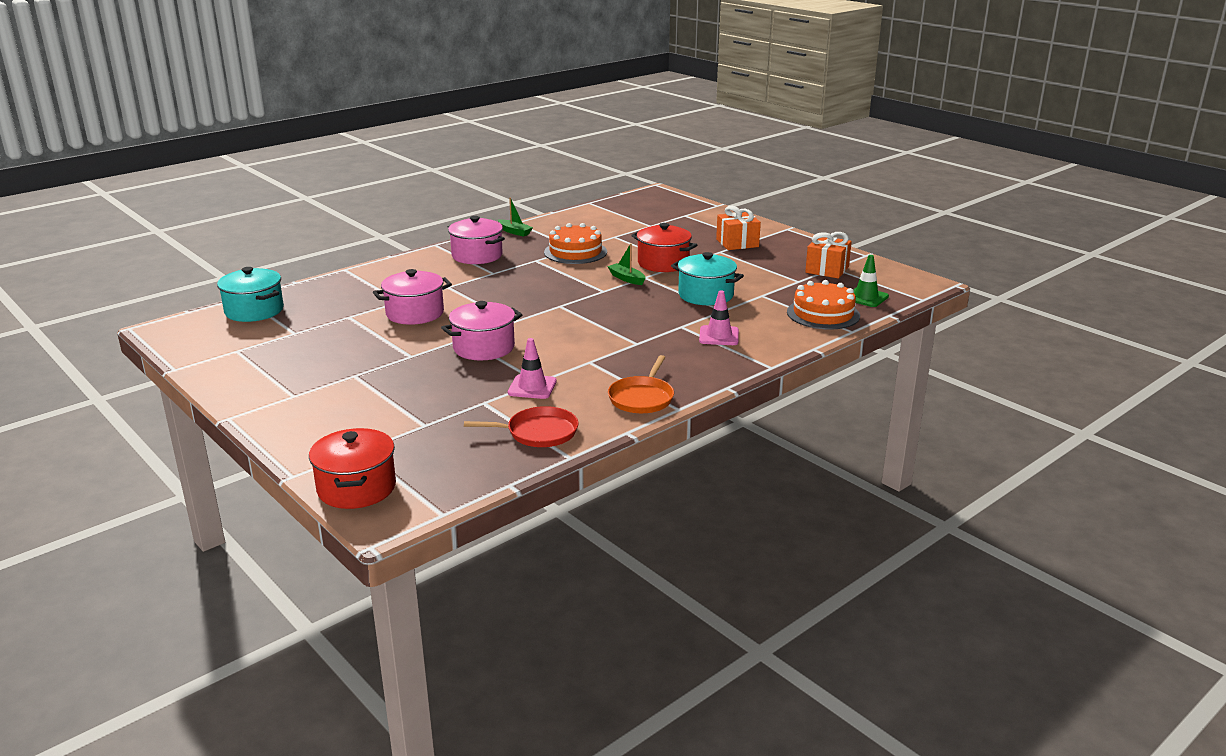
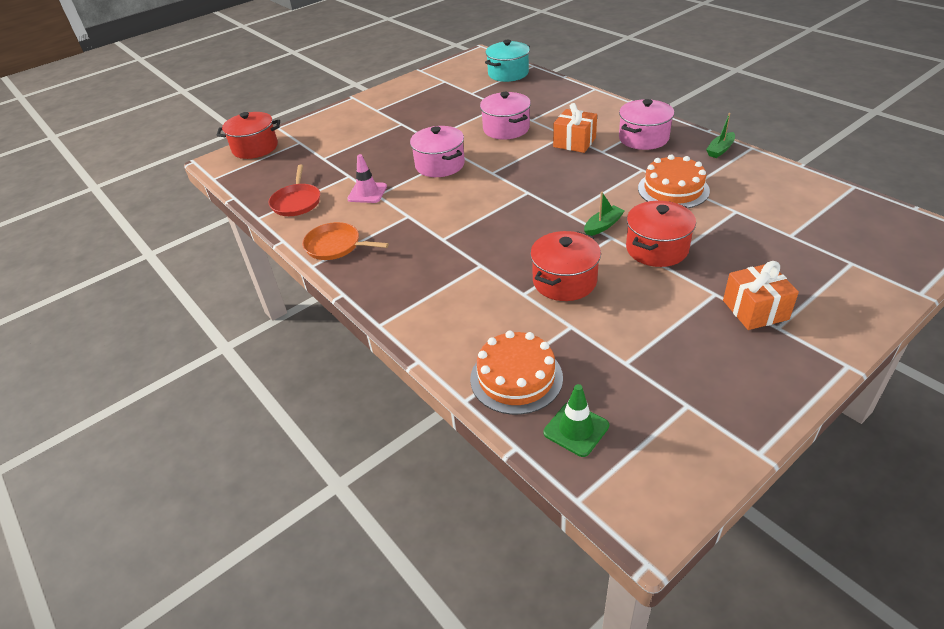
camera: 95 degrees right, 15 degrees up
turquoise pot [671,252,744,305] -> red pot [530,231,601,301]
pink traffic cone [699,290,739,345] -> none
orange gift [805,232,852,279] -> orange gift moved to [553,103,597,153]

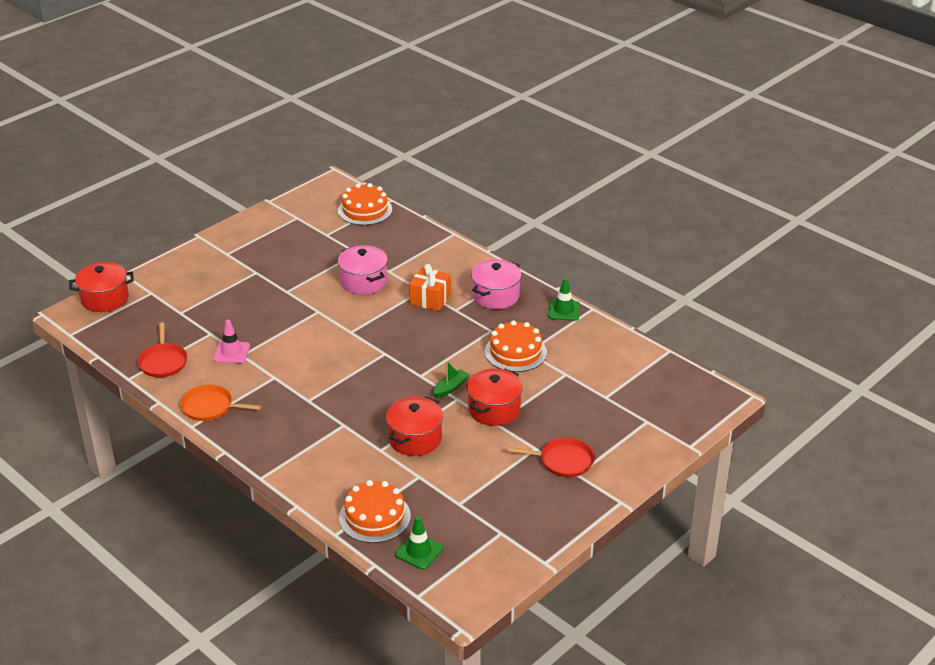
camera: 10 degrees left, 5 degrees down
pink pot [410,126,465,177] -> none
turquoise pot [485,40,530,82] -> orange cake [338,183,392,225]
green boat [706,113,735,158] -> green traffic cone [548,278,580,321]
orange gift [723,261,799,330] -> red pan [508,438,595,477]

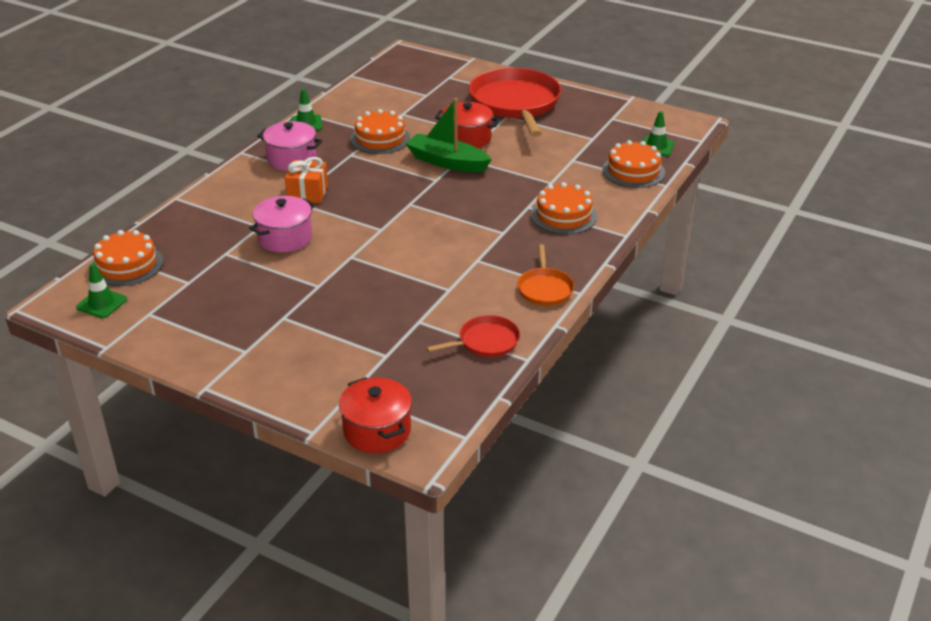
camera: 105 degrees left, 0 degrees up
pink traffic cone [213,320,250,364] -> none
red pot [386,396,443,456] -> none
green boat [433,361,470,398] -> green boat [406,98,492,173], size x2.02
red pan [508,438,595,477] -> red pan [469,68,561,137], size x2.08
none -> green traffic cone [76,263,127,318]
none -> orange cake [531,182,597,234]

